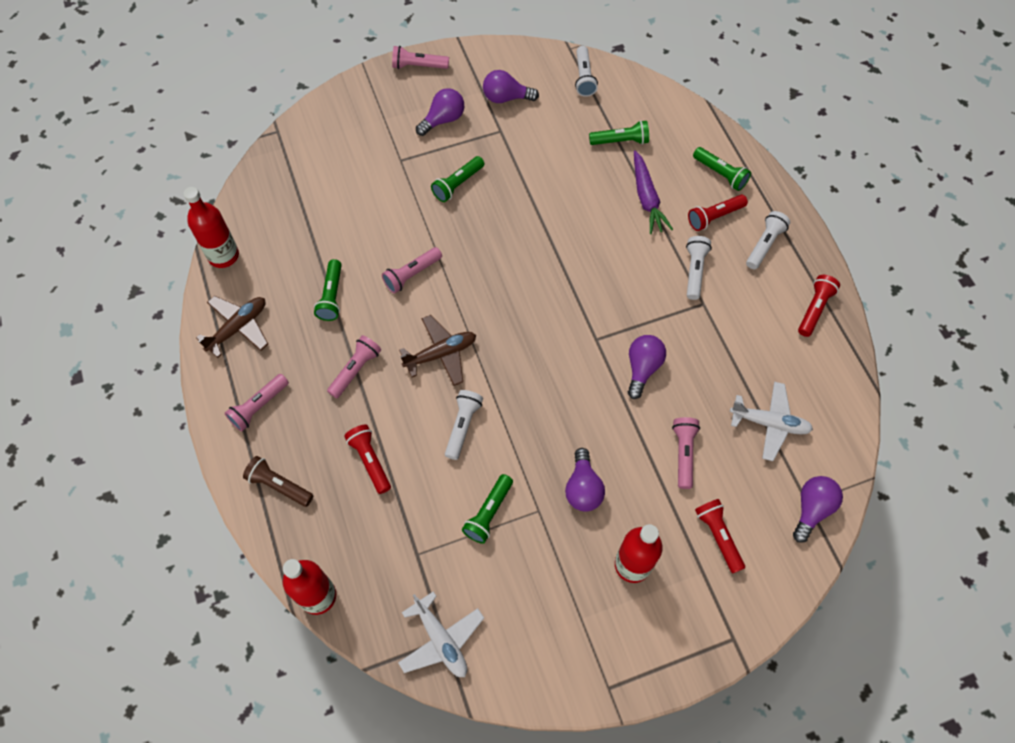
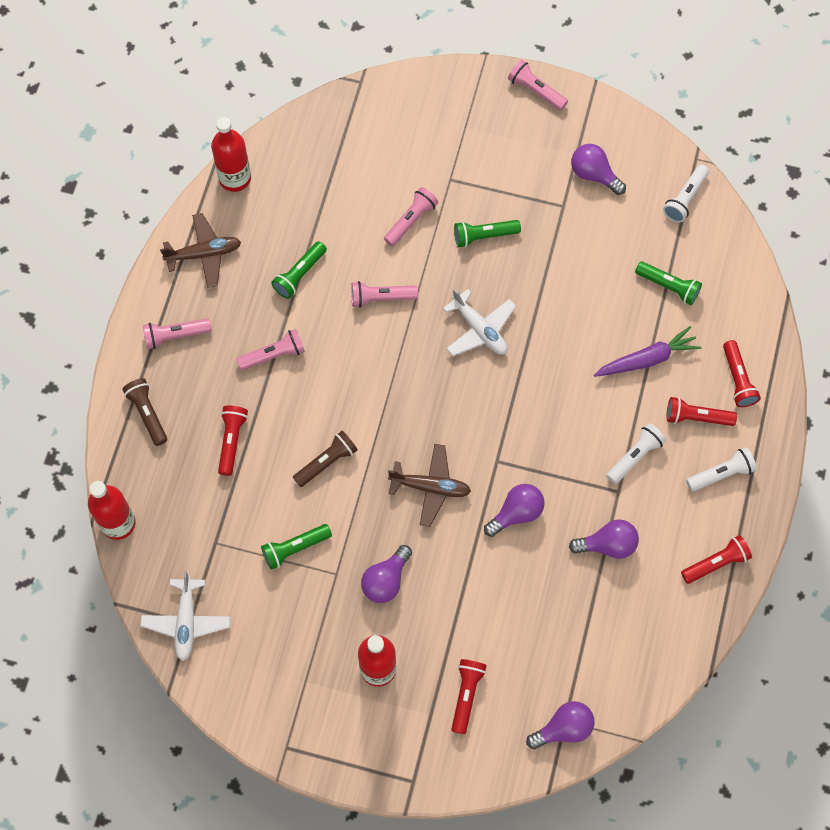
camera: 35 degrees right, 5 degrees up
brown plane [399,315,476,386] -> brown plane moved to [388,444,471,527]
purple light bulb [416,88,464,136] -> purple light bulb moved to [569,519,639,559]
white flashlight [445,390,483,460] -> brown flashlight [293,431,358,487]
purple carrot [634,150,673,234] -> purple carrot turned 135 degrees counterclockwise [594,326,701,377]
pink flashlight [672,417,700,489] -> pink flashlight moved to [384,187,438,247]
green flashlight [693,147,751,191] -> red flashlight [723,340,761,407]
white plane [730,382,813,461] -> white plane moved to [443,288,516,356]

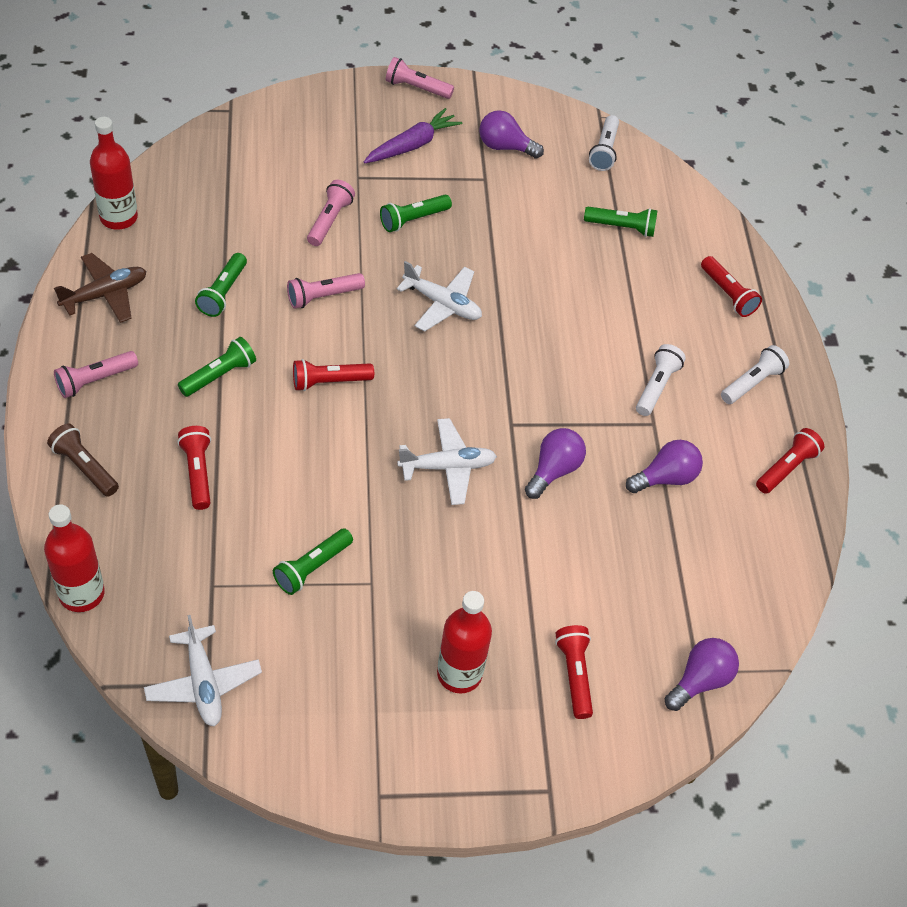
camera: 25 degrees left, 15 degrees down
pink flashlight [237,329,305,370] -> green flashlight [178,337,256,397]
brown flashlight [293,431,358,487] -> none
purple light bulb [361,545,412,603] -> none
brown plane [388,444,471,527] -> white plane [397,418,497,505]
purple carrot [594,326,701,377] -> purple carrot moved to [364,108,462,163]
red flashlight [666,397,737,426] -> red flashlight moved to [293,359,374,391]

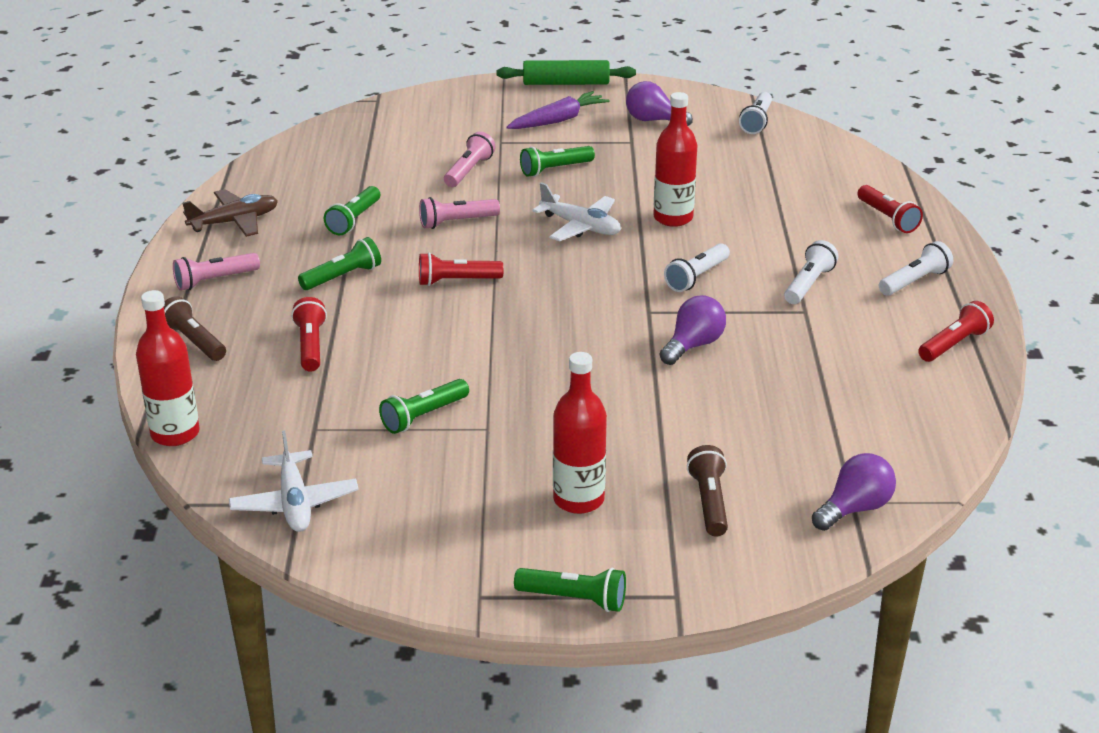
camera: 10 degrees right, 20 degrees down
red bottle [90,117,138,230] -> red bottle moved to [653,92,698,227]
pink flashlight [386,57,454,99] -> green rolling pin [497,60,636,85]
white plane [397,418,497,505] -> none
red flashlight [555,625,593,719] -> brown flashlight [687,445,728,537]
green flashlight [584,207,658,237] -> green flashlight moved to [514,568,626,612]
purple light bulb [626,440,703,493] -> none
none -> white flashlight [664,243,730,292]

